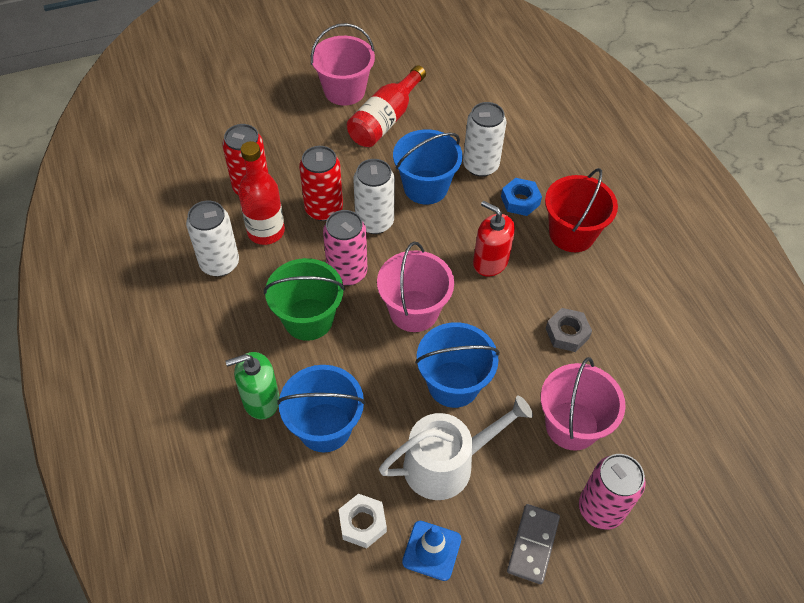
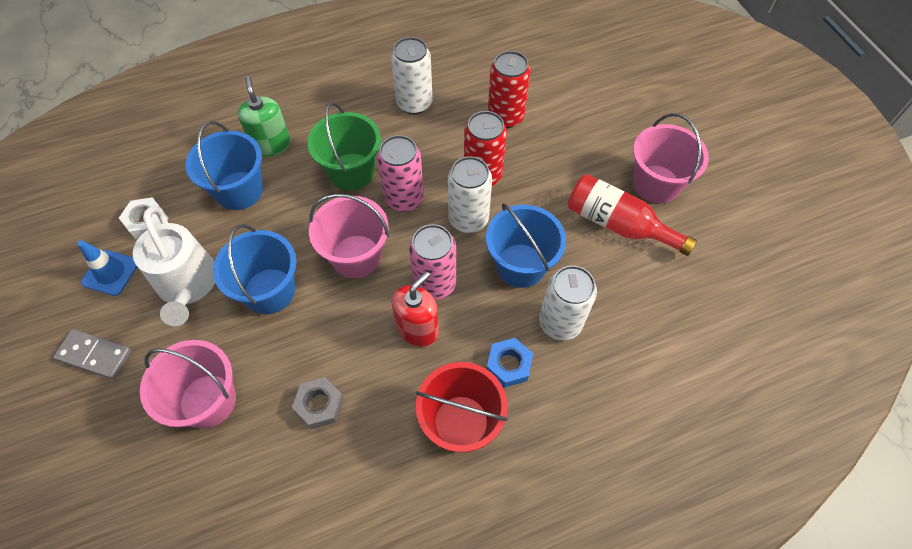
camera: 90 degrees right, 5 degrees up
red bottle [238,141,285,245] -> none
pink can [579,454,646,530] -> pink can moved to [409,224,456,300]

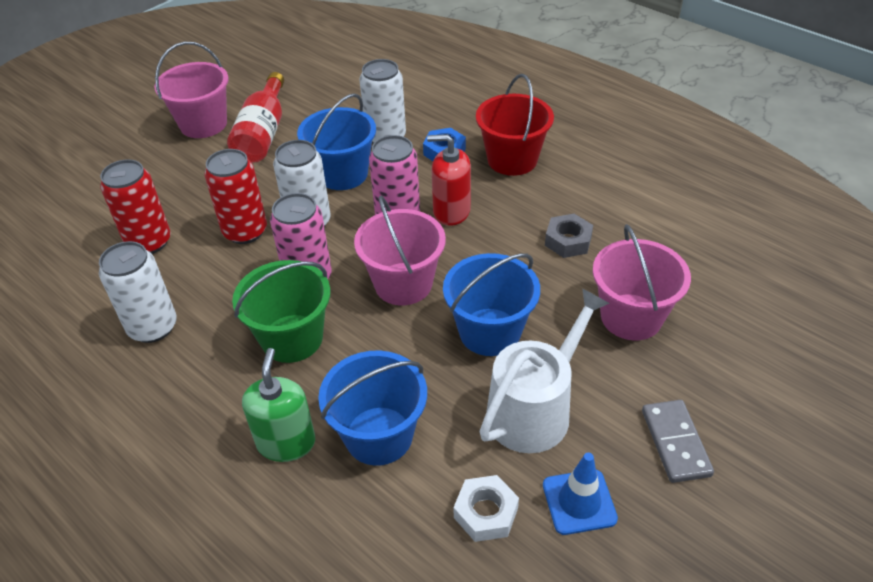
camera: 115 degrees left, 15 degrees down
green soap dispenser [238,76,291,157] -> green soap dispenser turned 135 degrees clockwise [242,348,315,462]

